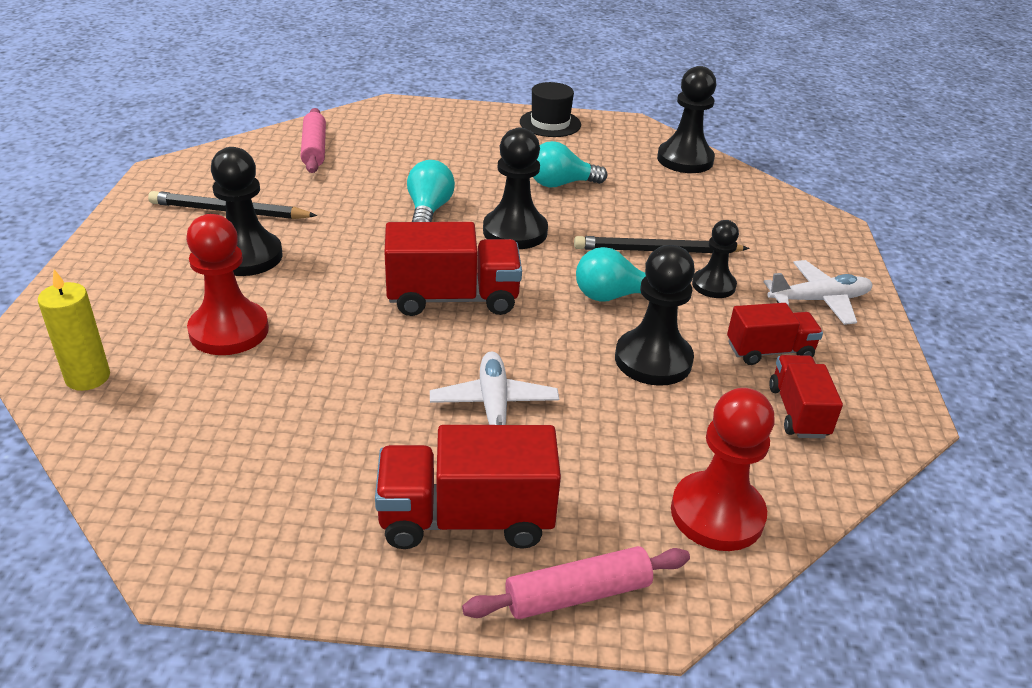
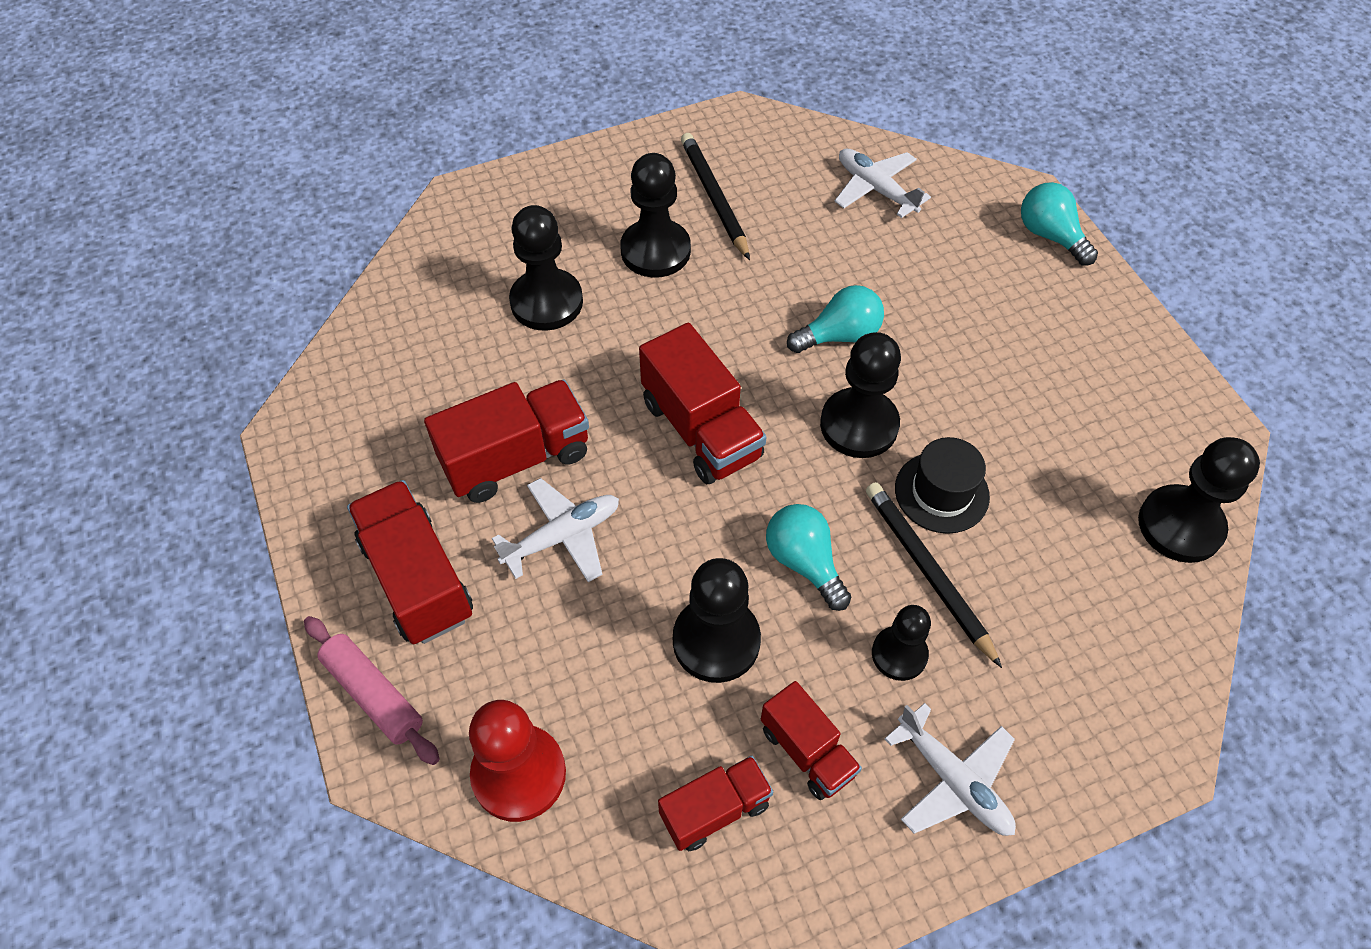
camera: 65 degrees right, 20 degrees up
yellow candle [38,270,110,391] -> none
red pawn [186,214,269,355] -> black pawn [509,205,583,331]
pink rolling pin [301,108,326,173] -> white plane [835,148,931,218]
black hat [520,82,581,137] -> black hat moved to [895,437,990,534]
turquoise light bulb [533,141,607,188] -> turquoise light bulb moved to [1021,182,1098,266]
none -> red truck [424,379,589,503]

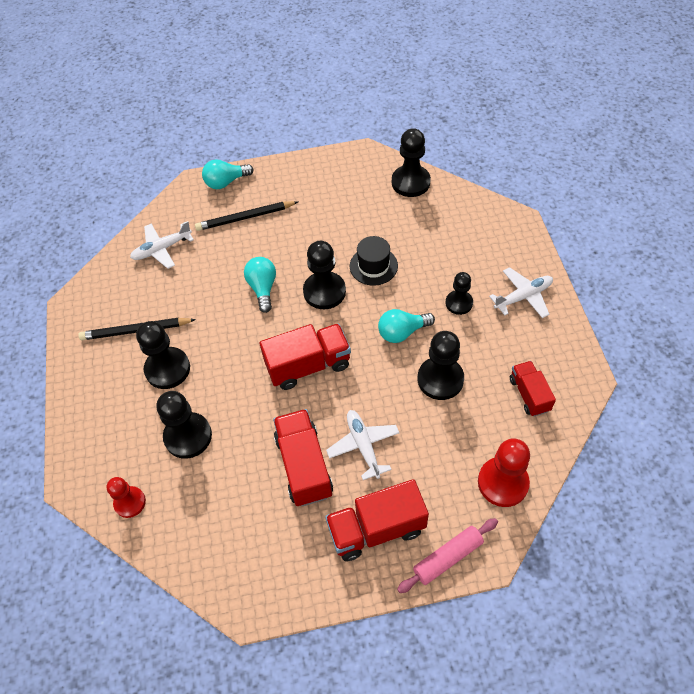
camera: 75 degrees left, 0 degrees up
red truck [761,681,862,800] -> none
black pencil [866,482,1002,668] -> black pencil moved to [195,201,298,231]
none -> red pawn [107,477,146,518]

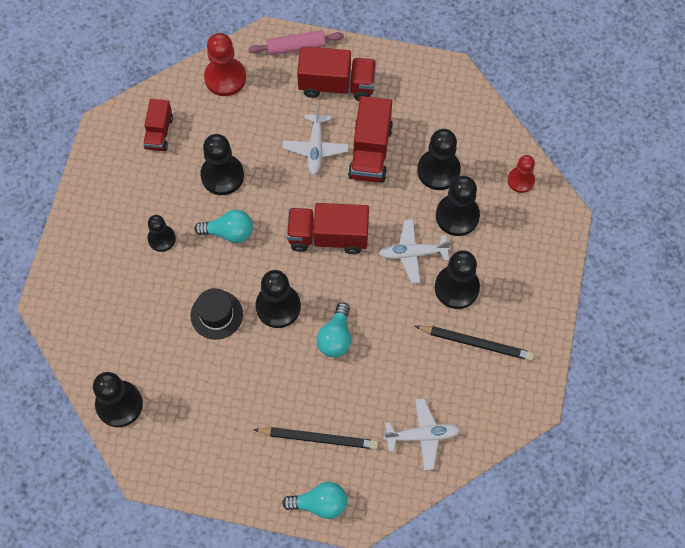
camera: 160 degrees left, 10 degrees up
white plane [489,267,553,318] -> white plane moved to [379,220,452,283]
none -> black pawn [417,129,461,190]

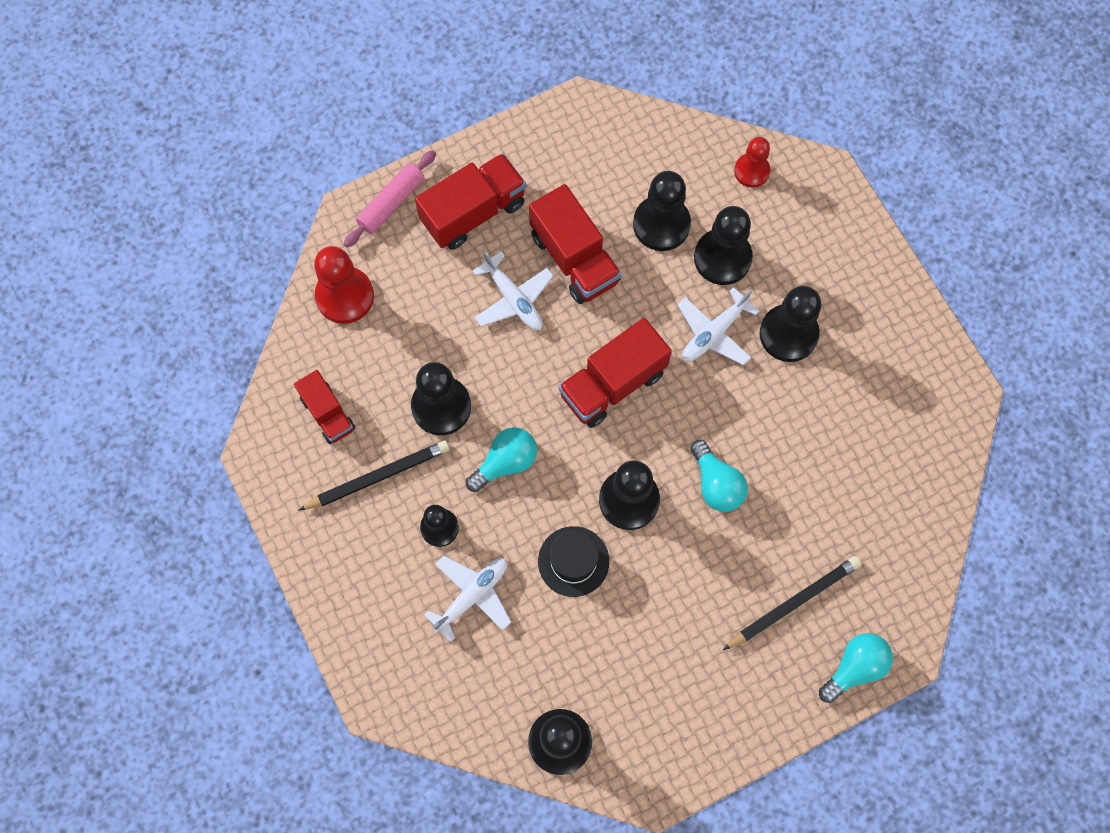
camera: 40 degrees left, 5 degrees up
white plane [384,398,460,470] -> white plane moved to [424,556,511,641]
black pencil [415,326,534,361] -> black pencil moved to [298,441,450,511]

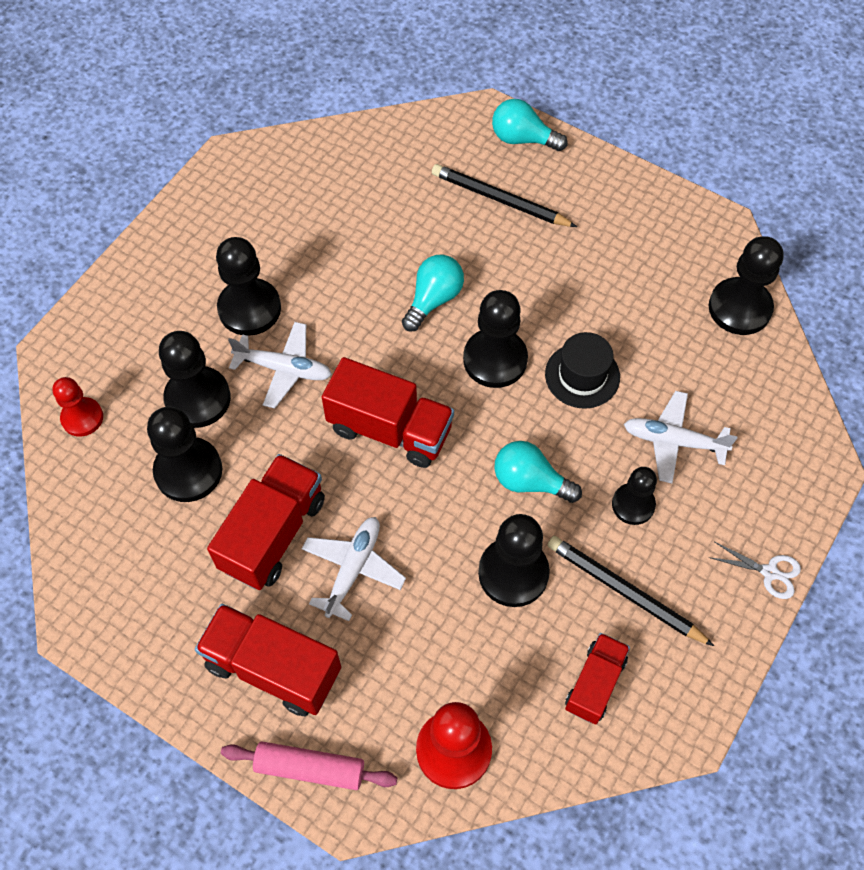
camera: 120 degrees left, 10 degrees down
none -> white scissors [709,542,801,599]

